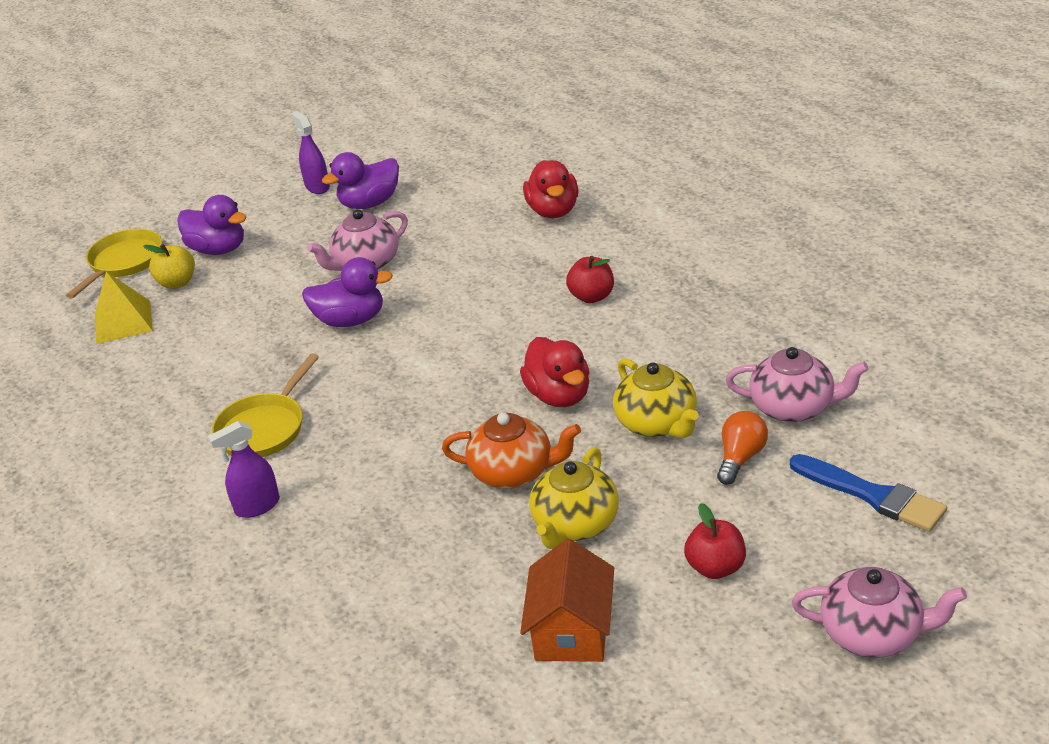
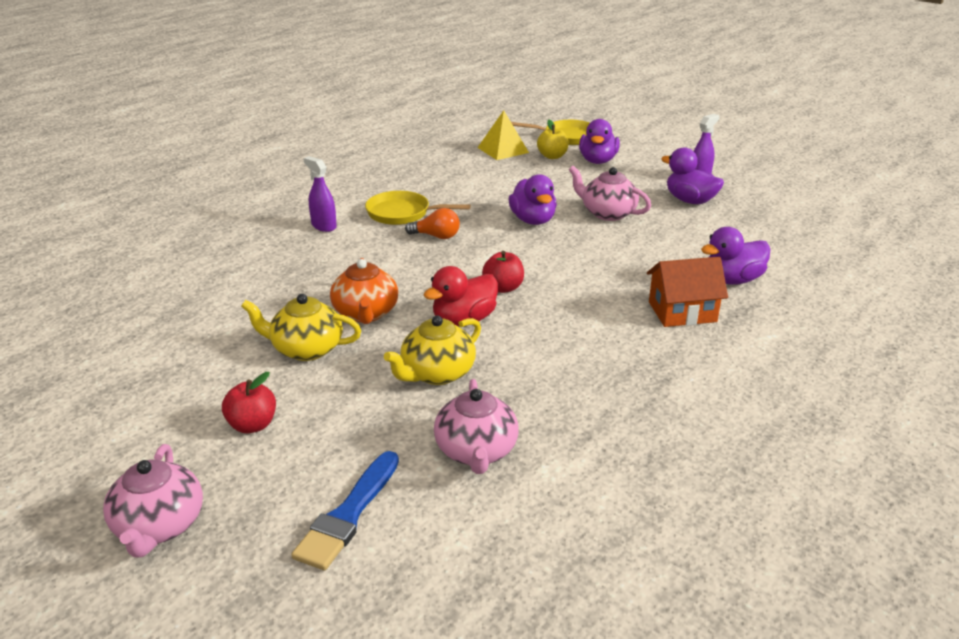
camera: 70 degrees right, 5 degrees down
orange house [520,539,614,662] -> orange house moved to [647,257,728,327]
red duck [523,160,578,218] -> purple duck [701,227,771,285]
red apple [566,256,614,303] -> red apple moved to [482,251,524,293]
orange light bulb [717,411,768,485] -> orange light bulb moved to [405,208,460,239]

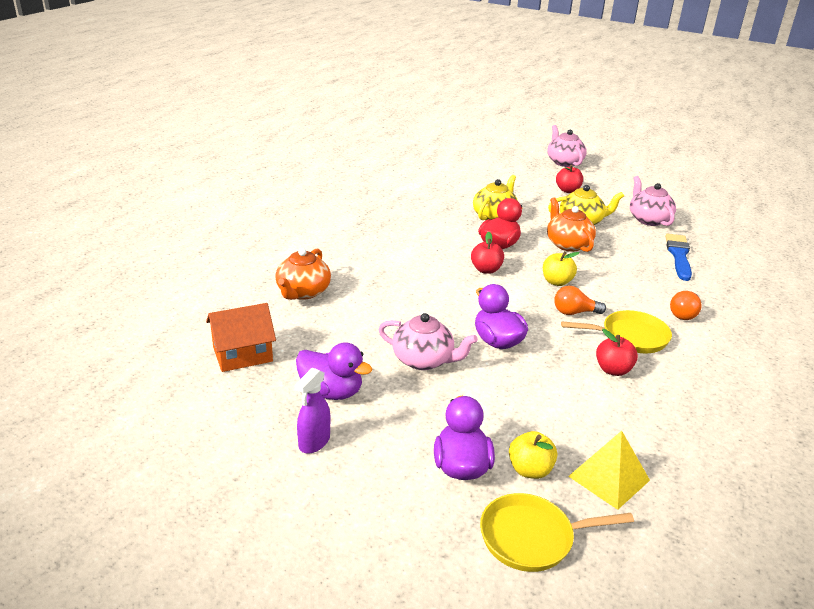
camera: 165 degrees right, 0 degrees up
blue brush [291,451,399,570] -> blue brush moved to [665,234,692,281]
purple spray bottle [303,156,337,232] -> orange light bulb [670,291,702,320]
pink teapot [434,379,519,474] -> pink teapot moved to [630,176,676,226]
orange house [647,257,728,327] -> orange house moved to [206,303,276,372]
purple duck [701,227,771,285] -> orange teapot [275,248,331,300]
none -> yellow apple [543,251,580,286]
none -> red apple [596,329,638,376]

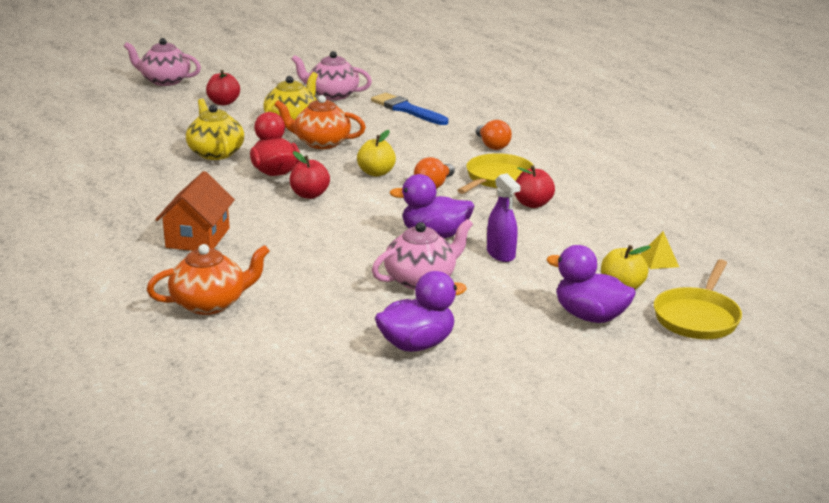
camera: 55 degrees left, 5 degrees down
orange house [206,303,276,372] -> orange house moved to [155,171,235,251]
orange teapot [275,248,331,300] -> orange teapot turned 75 degrees counterclockwise [147,244,270,315]
purple spray bottle [295,368,330,453] -> purple spray bottle moved to [487,173,521,262]
yellow pyramid [568,431,650,510] -> yellow pyramid [640,231,679,269], size x0.56

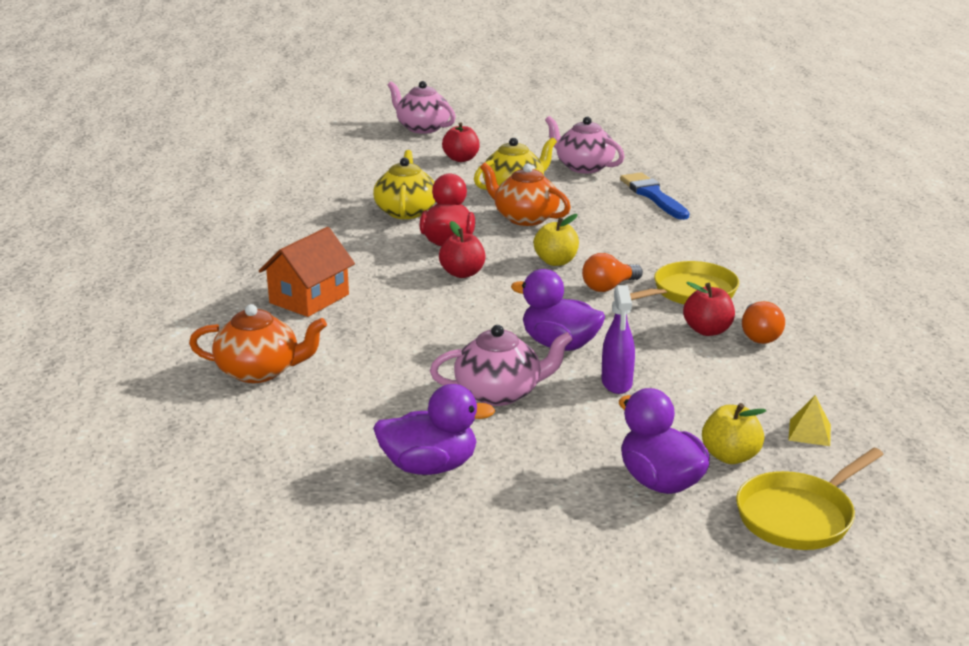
camera: 25 degrees right, 0 degrees up
orange light bulb [476,120,512,150] -> orange light bulb moved to [742,301,785,344]

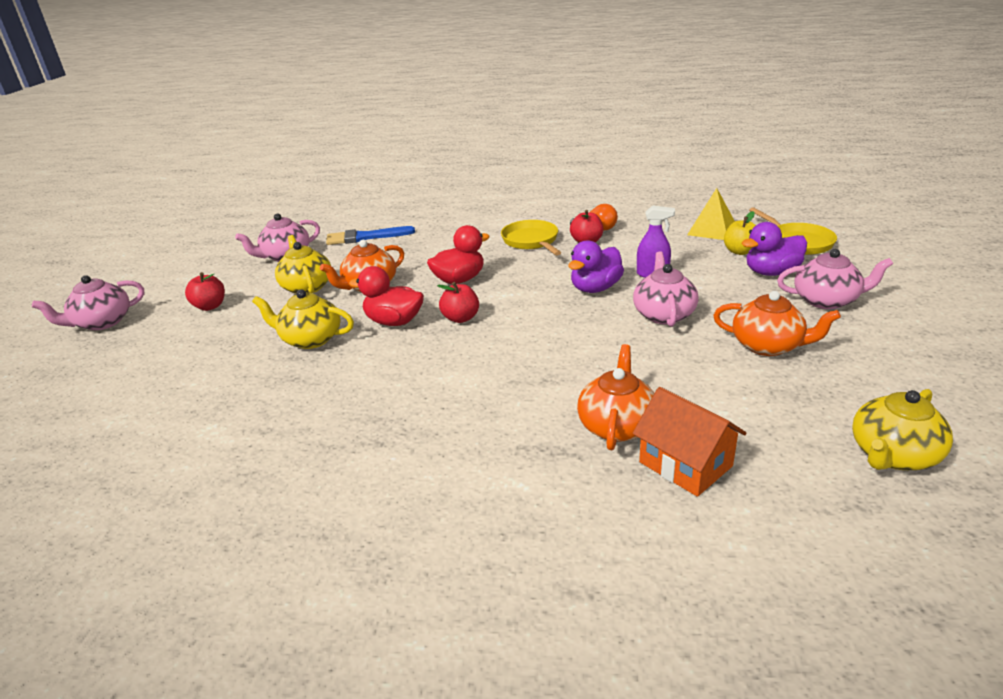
camera: 75 degrees left, 5 degrees up
orange house [259,227,355,317] -> orange house moved to [632,387,747,497]
purple duck [373,384,495,475] -> orange teapot [713,291,841,356]
yellow apple [533,214,579,266] -> red duck [427,225,490,284]
orange light bulb [582,253,643,292] -> none
yellow pyramid [788,395,831,446] -> yellow pyramid [687,188,735,240], size x1.78
none -> pink teapot [777,249,893,309]
none -> yellow teapot [852,389,953,470]

